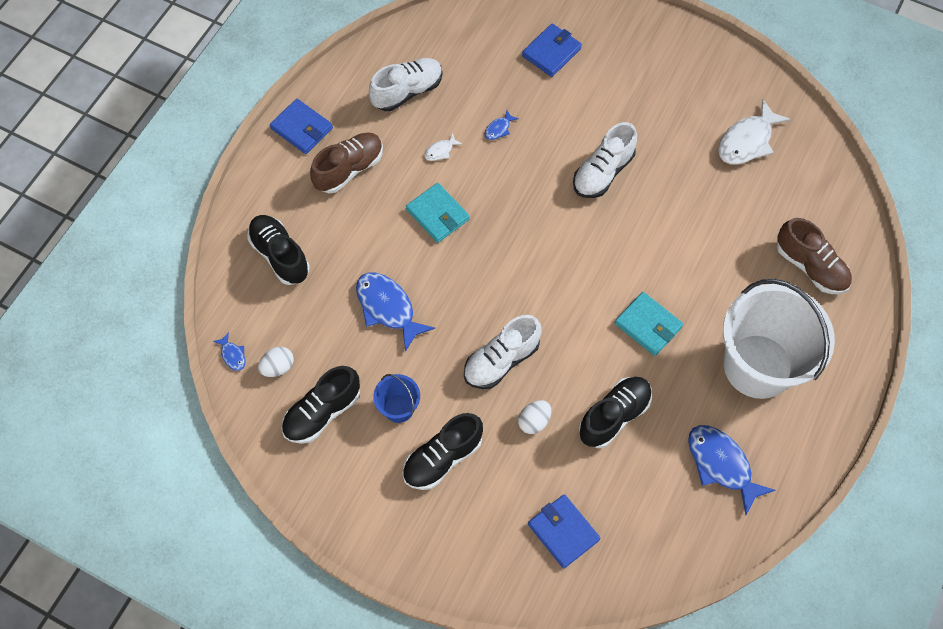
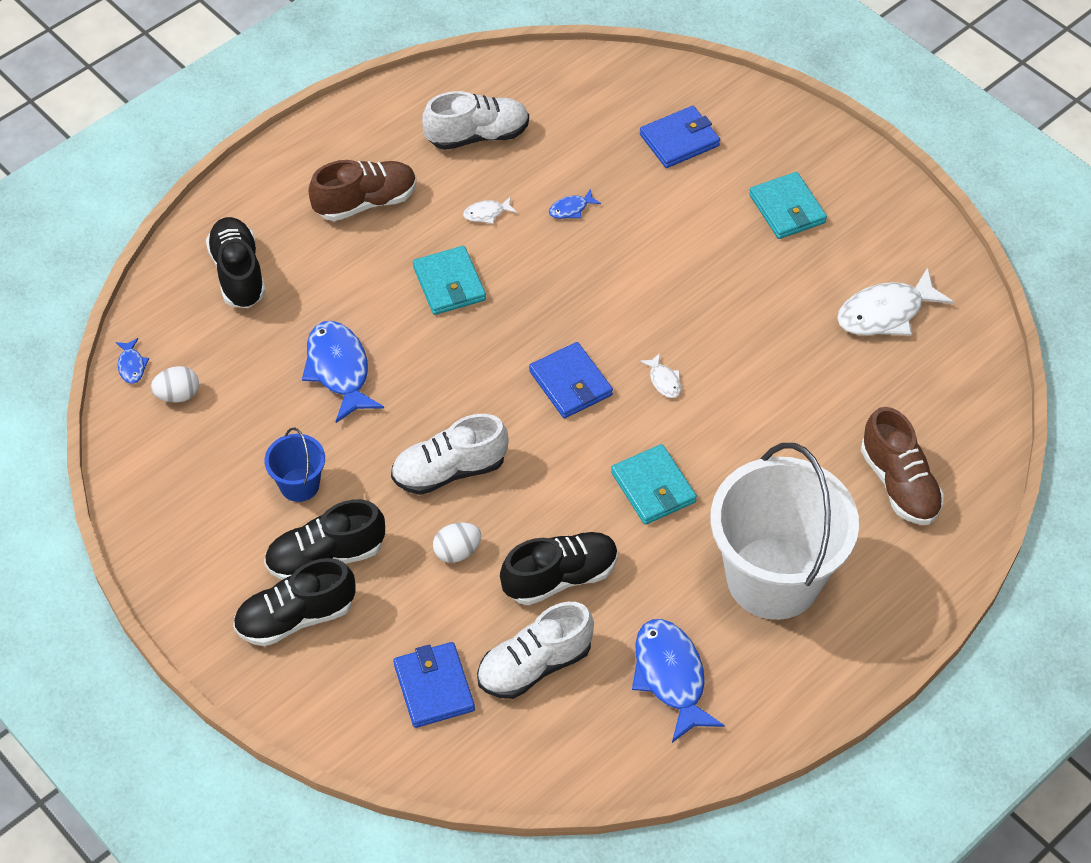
camera: 20 degrees right, 10 degrees down
blue wallet [270,99,333,154] -> blue wallet moved to [529,342,613,418]
black shoe [281,366,360,444] -> black shoe moved to [233,558,356,646]
white shoe [573,122,637,198] -> white shoe moved to [477,602,594,699]
none -> white fish [640,353,681,398]
none -> turquoise wallet [749,172,827,239]

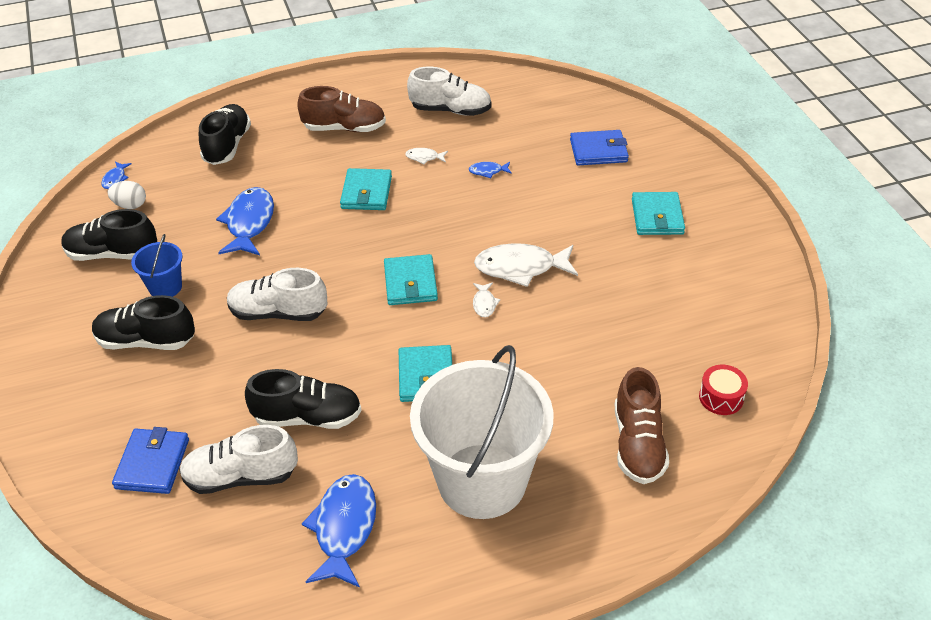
camera: 25 degrees right, 10 degrees down
black shoe [233,558,356,646] -> black shoe moved to [62,209,157,261]
white egg [433,522,481,563] -> none
blue wallet [529,342,613,418] -> turquoise wallet [384,254,438,305]
white fish [837,267,954,335] -> white fish moved to [474,243,578,287]
none -> red drum [699,365,748,415]

